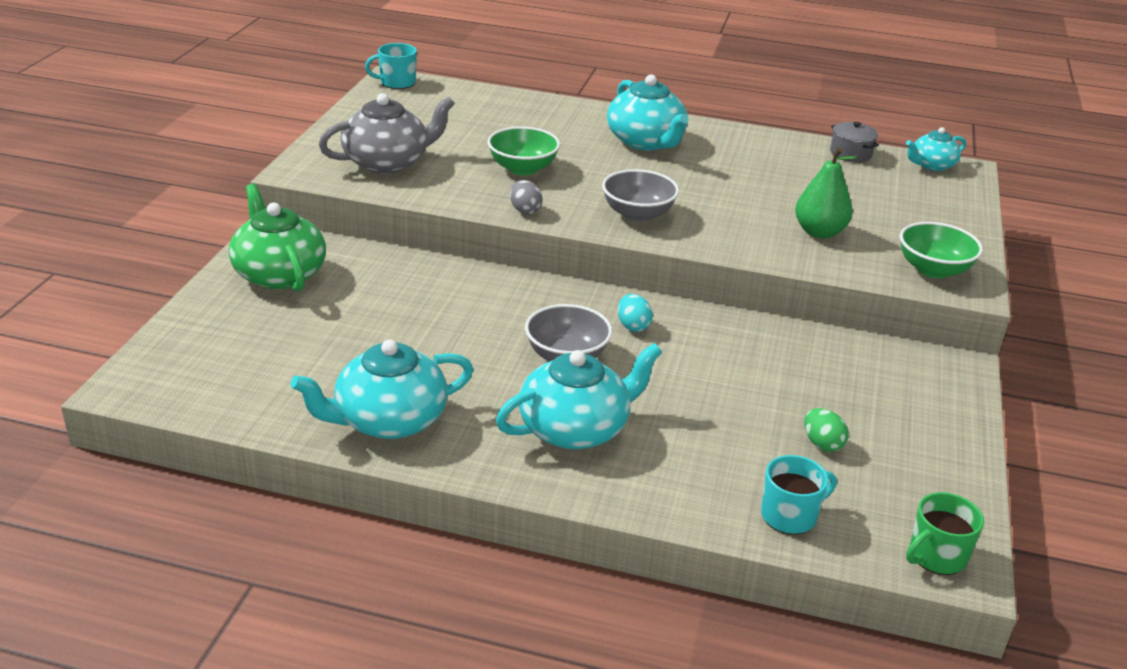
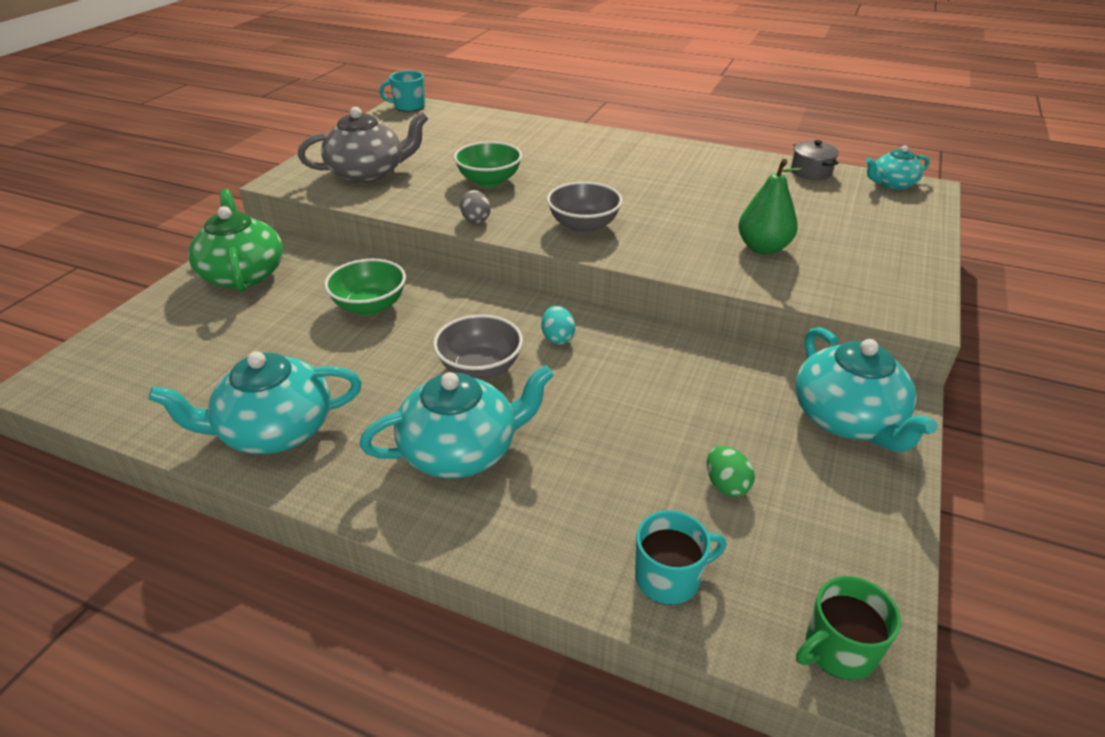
camera: 10 degrees right, 5 degrees up
turquoise teapot [607,75,689,150] -> turquoise teapot moved to [795,327,938,452]
green bowl [900,222,983,278] -> green bowl moved to [324,259,406,315]

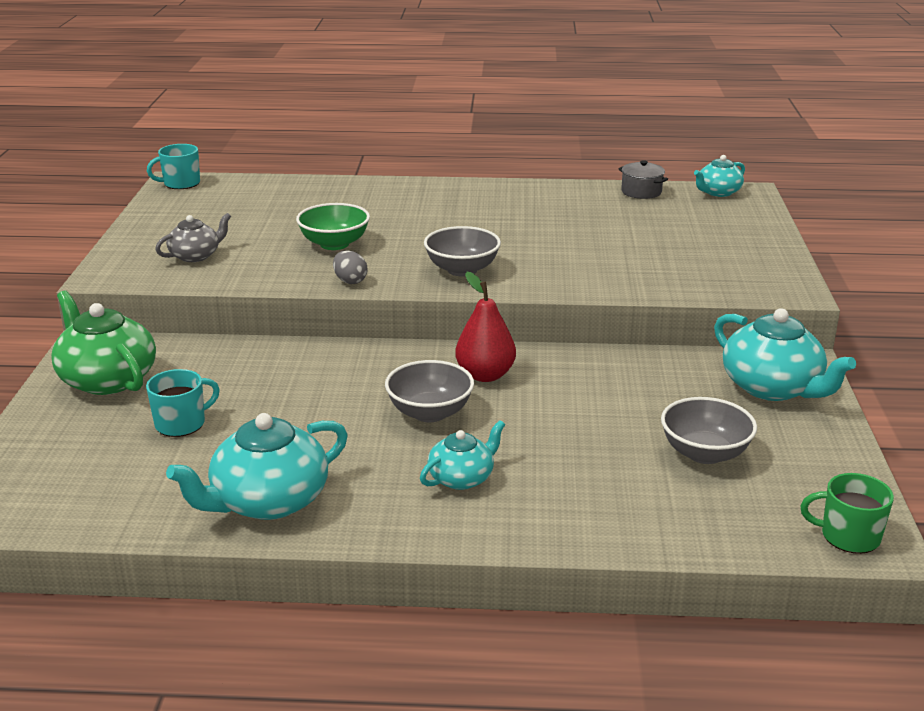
camera: 20 degrees left, 10 degrees down
grey teapot [298,107,428,183] -> grey teapot [155,213,231,262], size x0.58
green bowl [324,259,406,315] -> none
turquoise teapot [360,365,554,478] -> turquoise teapot [420,420,505,490], size x0.58
turquoise egg [541,306,575,345] -> red pear [455,272,516,382]
turquoise mug [635,510,726,605] -> turquoise mug moved to [146,369,220,437]
green egg [707,446,755,497] -> grey bowl [661,397,757,464]
green pear [738,159,802,255] -> none
green mug [796,576,901,680] -> green mug turned 60 degrees clockwise [800,473,894,554]

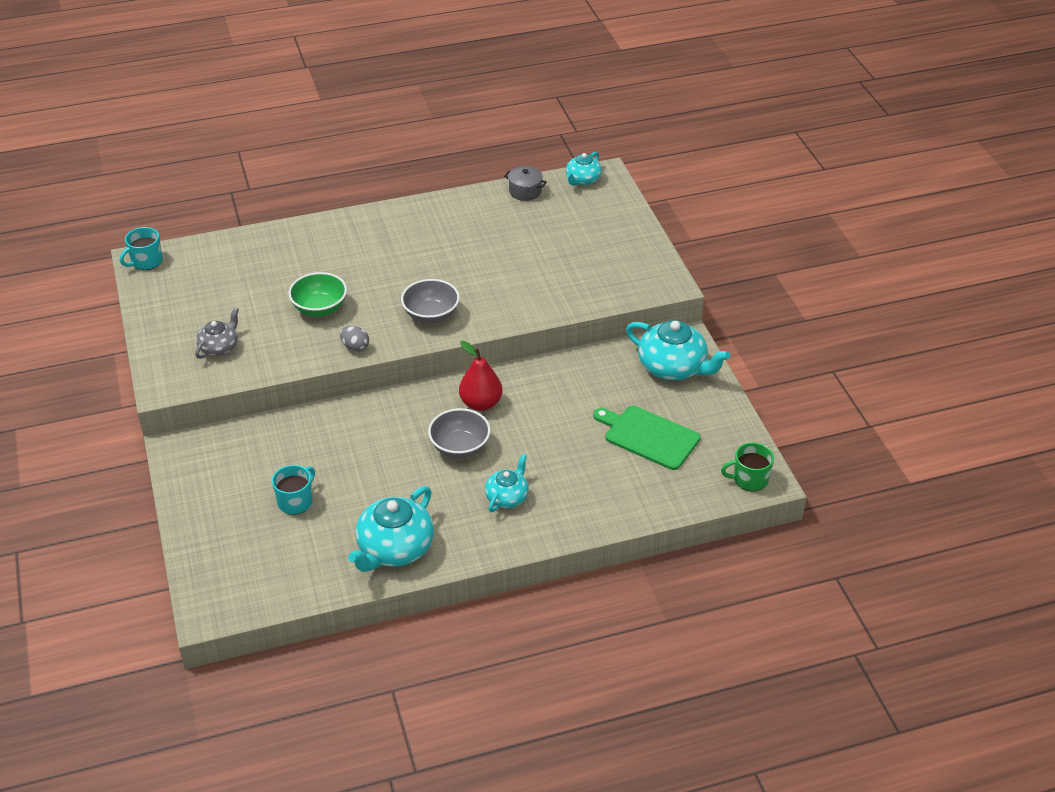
camera: 20 degrees left, 15 degrees up
green teapot [51,290,156,395] -> none
grey bowl [661,397,757,464] -> green cutting board [593,406,700,470]

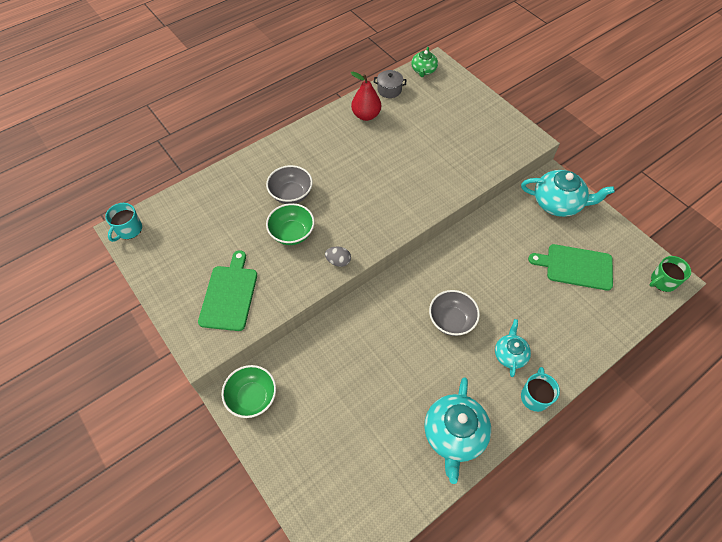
camera: 20 degrees left, 15 degrees up
grey teapot [195,308,239,359] -> green cutting board [198,250,257,331]
turquoise mug [272,465,315,515] -> turquoise mug moved to [521,367,560,412]
grey bowl [401,279,460,324] -> grey bowl moved to [266,165,313,204]
red pear [459,341,502,411] -> red pear moved to [351,72,381,121]
turquoise teapot [566,152,602,185] -> green teapot [411,47,438,77]
none -> green bowl [222,365,276,418]

